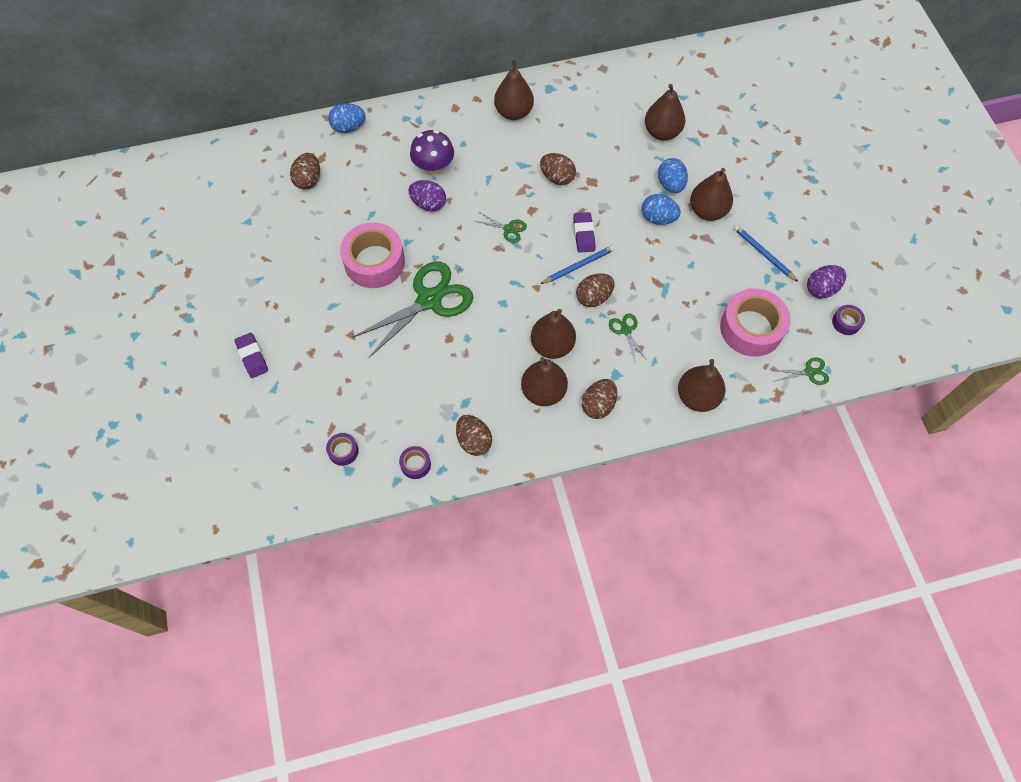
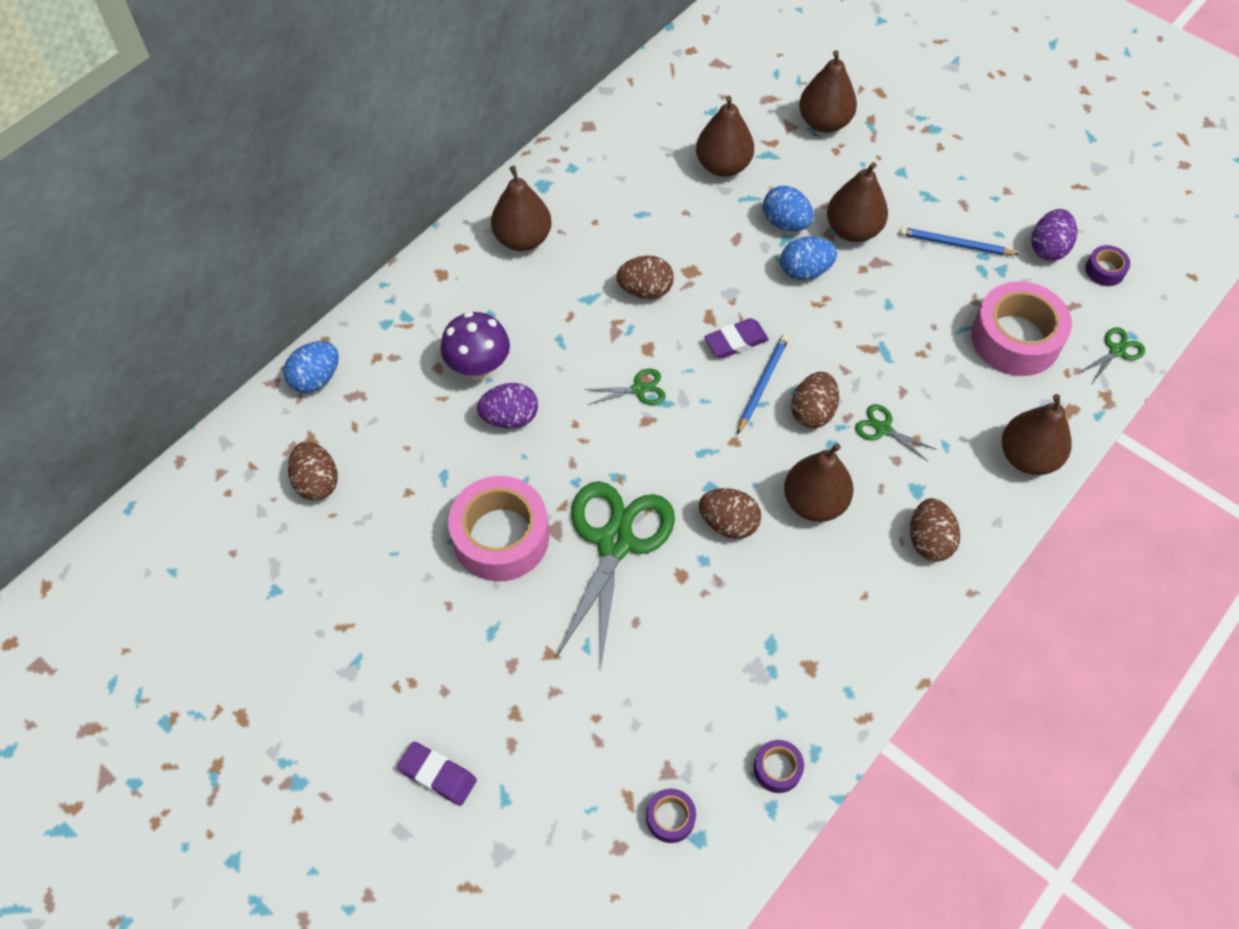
camera: 35 degrees left, 5 degrees down
brown egg [456,415,492,456] -> brown egg moved to [699,488,761,539]
brown pear [521,357,568,406] -> brown pear moved to [799,50,857,133]
purple eraser [573,212,595,253] -> purple eraser turned 75 degrees counterclockwise [704,318,769,358]

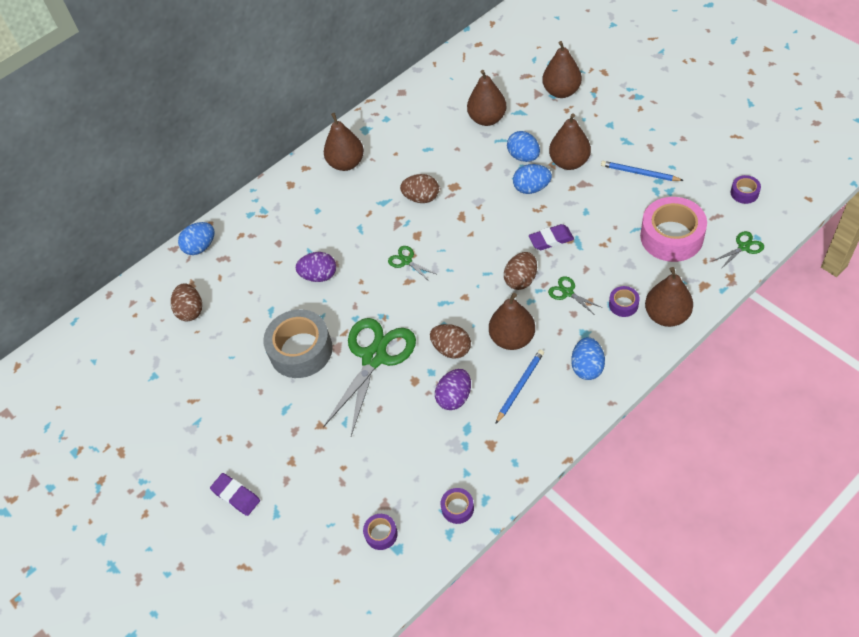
camera: 15 degrees right, 5 degrees down
purple mushroom [441,311,510,381] -> none
pink tape [448,476,549,581] -> grey tape [263,309,333,378]
green scissors [585,369,666,405] -> green scissors turned 135 degrees counterclockwise [388,246,438,282]
purple eraser [704,318,769,358] -> purple eraser moved to [529,224,574,250]
blue pencil [737,334,789,434] -> blue pencil moved to [495,349,544,424]
brown egg [910,498,960,562] -> blue egg [571,337,605,380]
purple egg [1031,209,1077,261] -> purple egg moved to [435,369,471,410]
none -> purple tape [609,286,640,317]

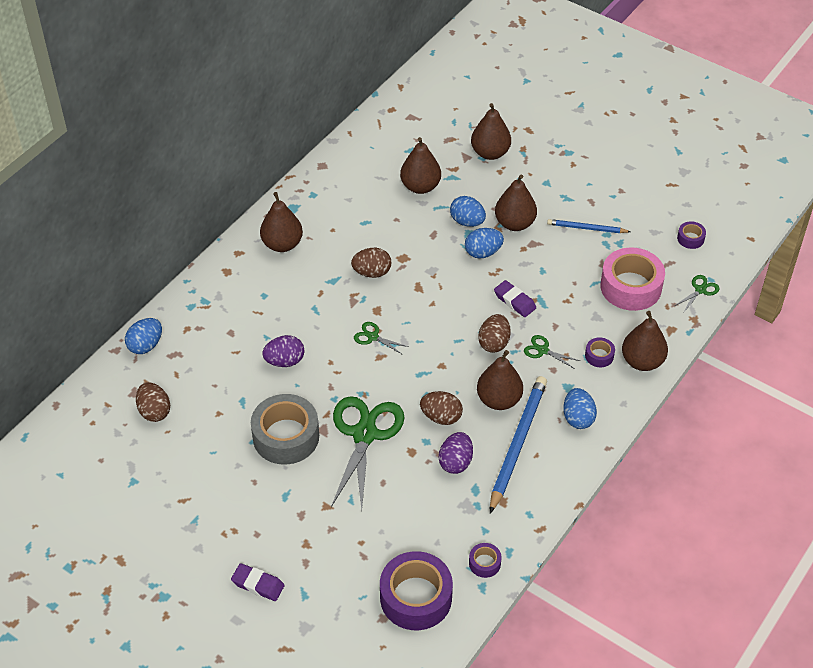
camera: 20 degrees left, 5 degrees down
purple tape [363,514,398,550] -> purple tape [380,551,453,630], size x2.21
blue pencil [495,349,544,424] -> blue pencil [490,376,547,513], size x1.83
purple eraser [529,224,574,250] -> purple eraser turned 75 degrees clockwise [494,280,536,317]

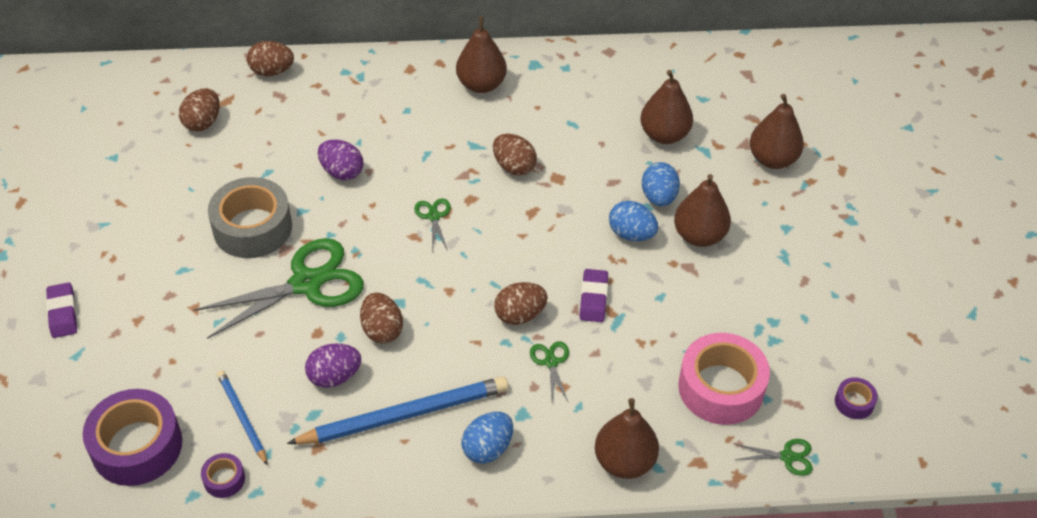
camera: 50 degrees right, 0 degrees up
blue egg [125,318,162,354] -> brown egg [247,41,294,76]
brown pear [477,350,523,410] -> none
blue pencil [547,219,631,233] -> blue pencil moved to [217,370,268,466]
purple tape [585,337,615,367] -> none

